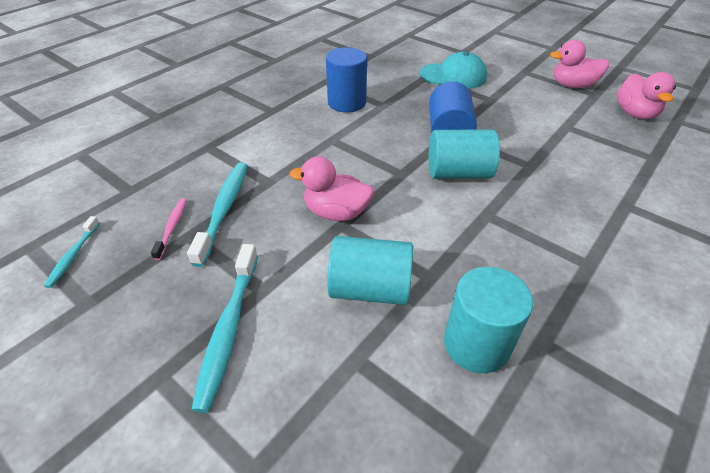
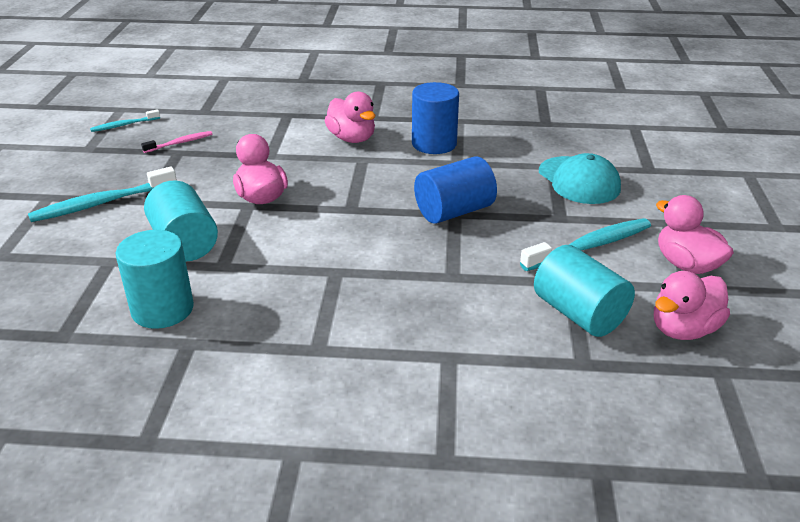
camera: 55 degrees right, 10 degrees down
turquoise toothbrush [187,163,248,267] -> turquoise toothbrush moved to [520,218,651,271]
turquoise cylinder [429,129,500,179] -> turquoise cylinder moved to [534,245,635,337]
none -> pink duck [324,92,375,143]

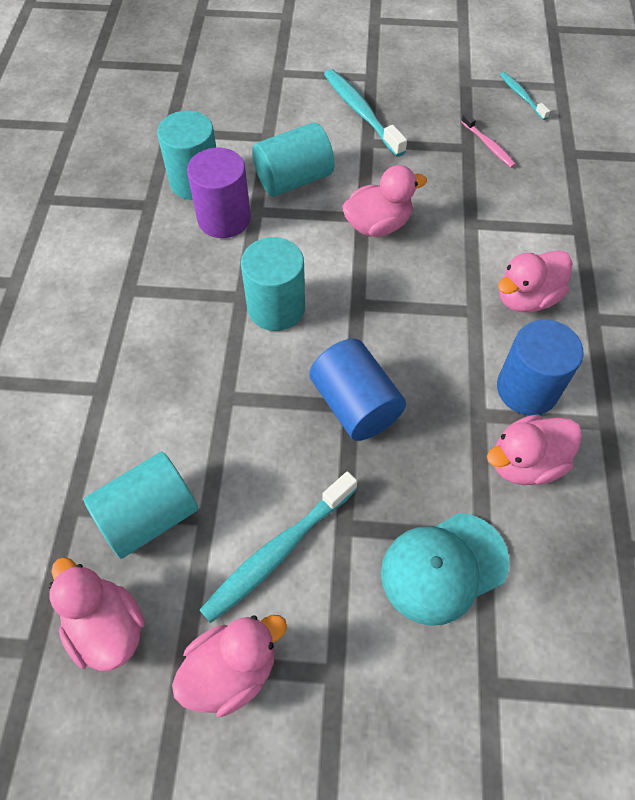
camera: 90 degrees right, 25 degrees up
turquoise toothbrush [520,218,651,271] -> turquoise toothbrush turned 75 degrees clockwise [199,471,357,623]
none -> purple cylinder [187,147,251,238]
none -> turquoise cylinder [241,237,305,331]
none -> pink duck [487,414,582,485]

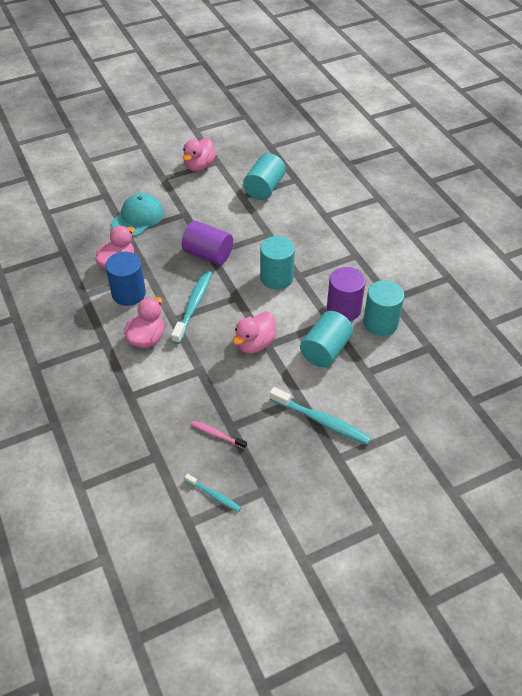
camera: 150 degrees right, 10 degrees down
pink duck [49,557,145,671] -> none
turquoise toothbrush [199,471,357,623] -> turquoise toothbrush moved to [171,270,212,344]
blue cylinder [310,339,406,441] -> purple cylinder [182,221,233,265]

